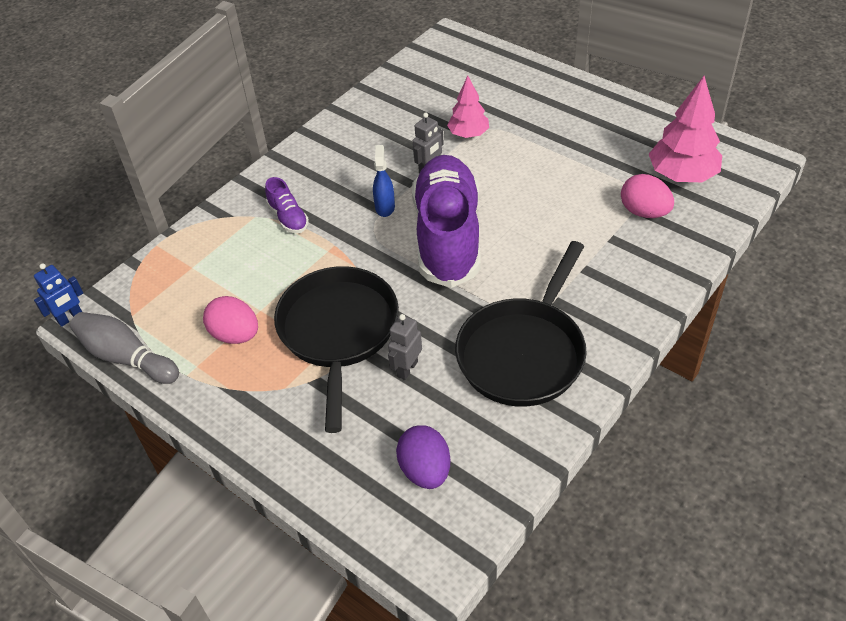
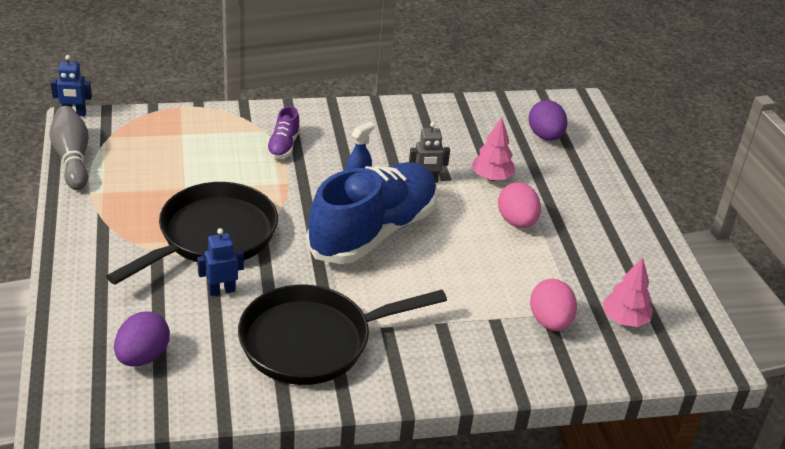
camera: 35 degrees right, 10 degrees down
pink egg [203,296,258,344] -> pink egg moved to [498,182,541,228]
grey robot [388,314,422,380] -> blue robot [197,228,244,296]
purple shoe [412,155,481,288] -> blue shoe [306,162,437,264]
pink tree [649,76,722,182] -> pink tree [602,257,653,327], size x0.63
none -> purple egg [528,100,568,141]

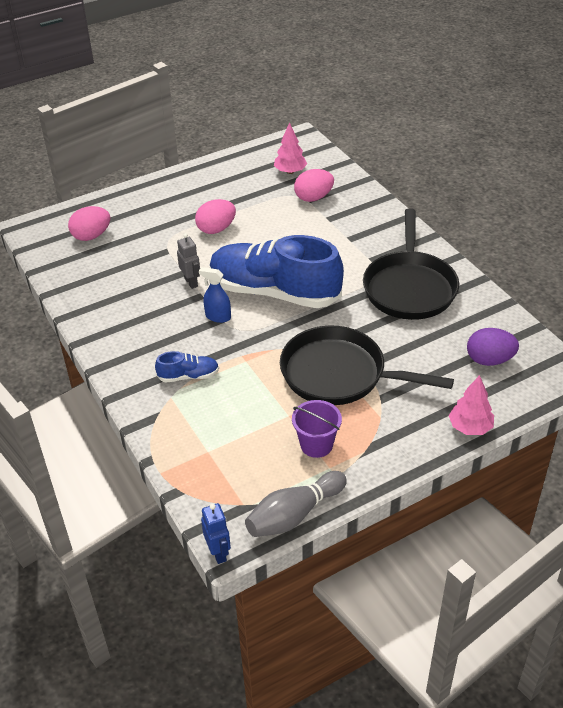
camera: 105 degrees left, 5 degrees up
blue robot [197,228,244,296] -> none
black pan [238,285,447,385] -> black pan turned 45 degrees clockwise [363,209,459,320]
purple shoe [266,106,300,159] -> blue shoe [155,351,219,383]
pink tree [471,117,515,181] -> pink tree moved to [449,375,494,435]
purple egg [528,100,568,141] -> pink egg [68,206,110,241]
none -> purple bucket [292,400,342,458]

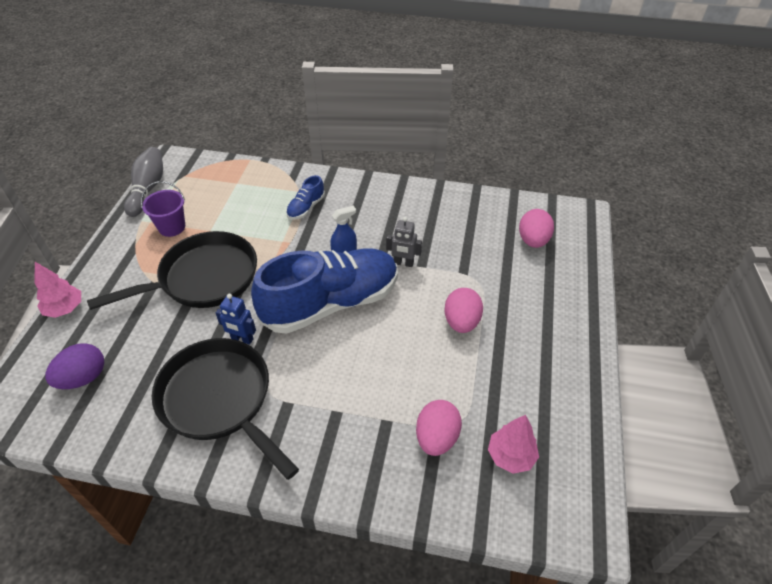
camera: 130 degrees right, 5 degrees up
blue robot [201,503,231,564] -> blue robot moved to [216,294,256,345]

